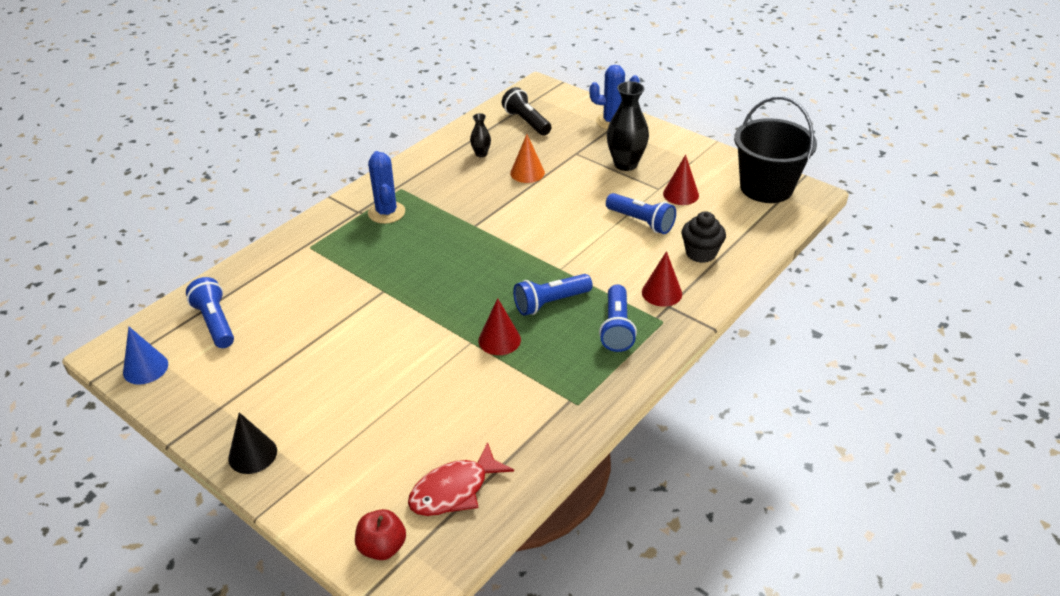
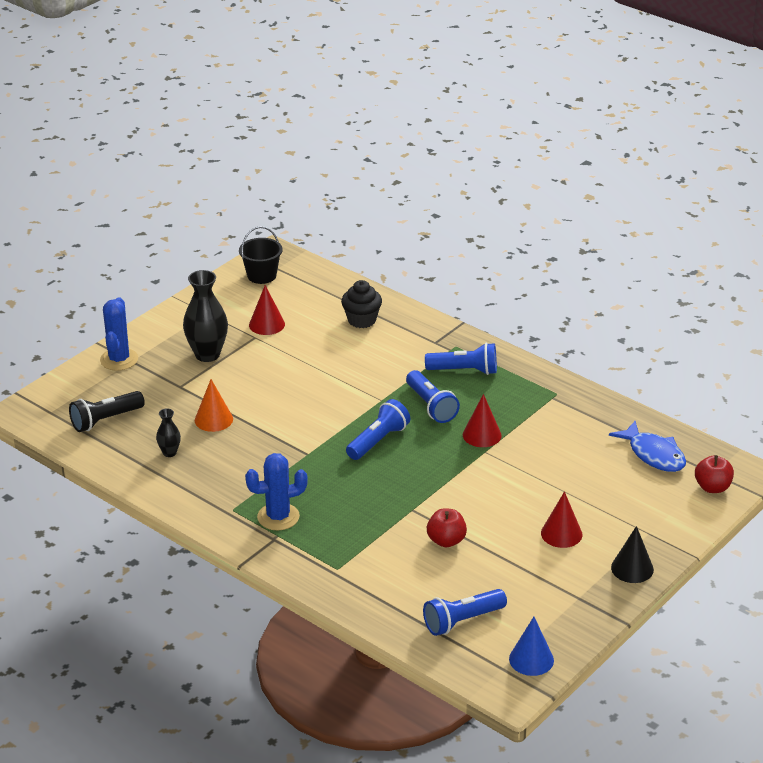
camera: 90 degrees left, 5 degrees down
red fish [408,442,514,516] -> blue fish [609,421,686,472]
blue flashlight [606,193,676,234] -> blue flashlight moved to [346,399,410,460]
red cone [642,251,682,307] -> red cone moved to [541,492,583,548]
black bucket [734,96,817,203] -> black bucket [239,226,283,284], size x0.57
none -> red apple [427,508,467,547]

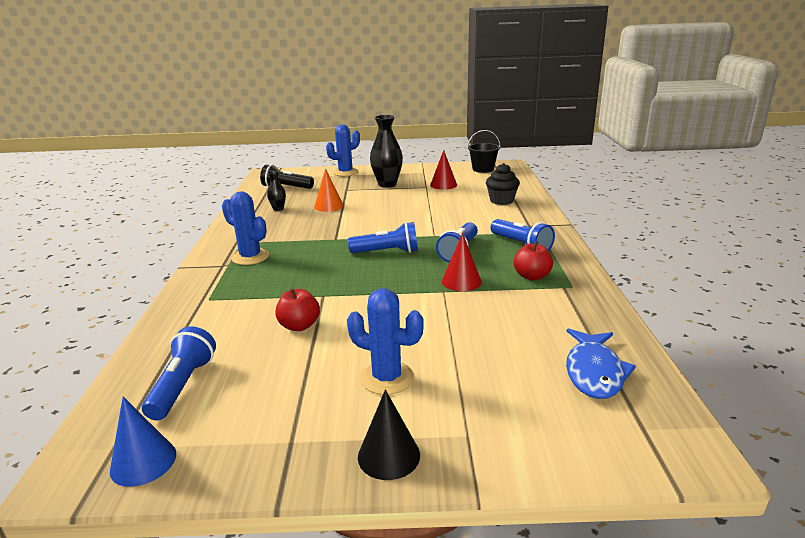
camera: 50 degrees right, 10 degrees down
blue flashlight [423,589,507,636] -> blue flashlight turned 75 degrees clockwise [142,326,216,420]
red cone [541,492,583,548] -> blue cactus [347,288,424,395]
red apple [695,455,734,493] -> red apple moved to [514,241,553,281]

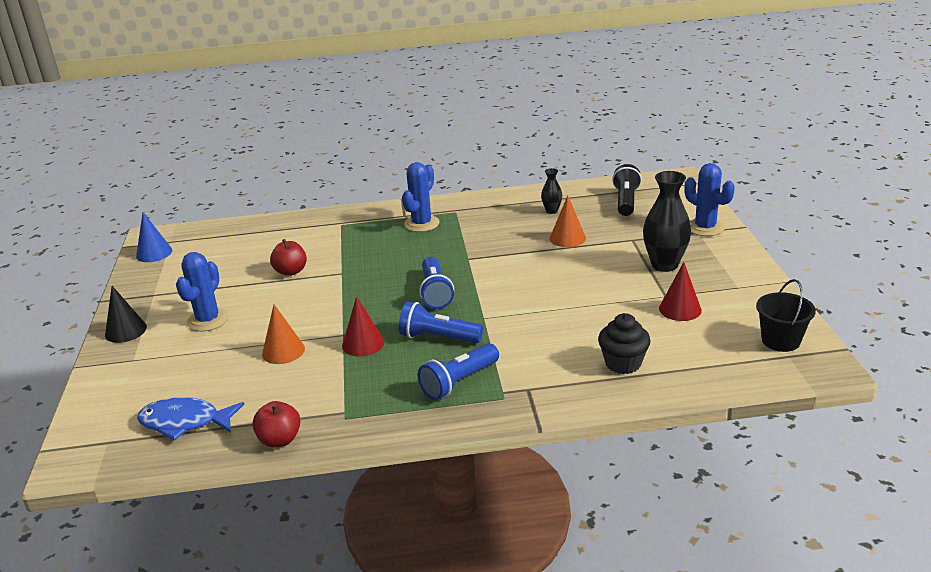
camera: 85 degrees right, 5 degrees up
blue flashlight [142,326,216,420] -> none
red apple [514,241,553,281] -> red apple moved to [252,401,301,447]
none -> orange cone [262,304,305,364]

